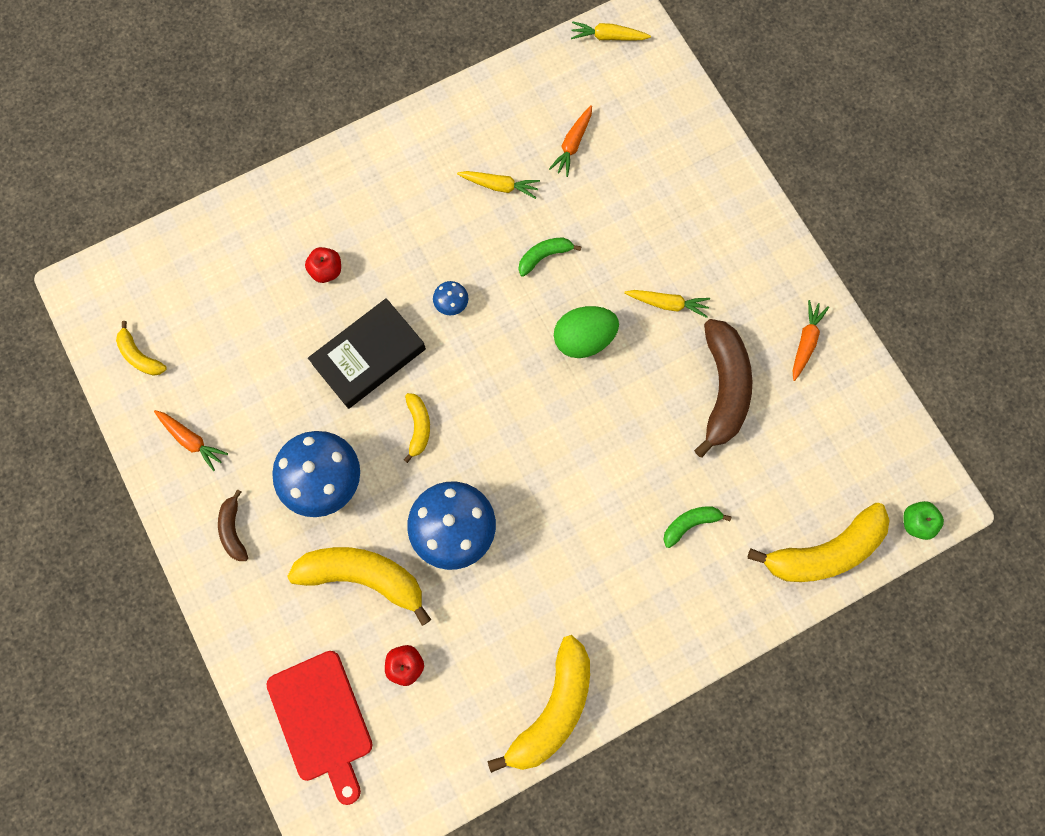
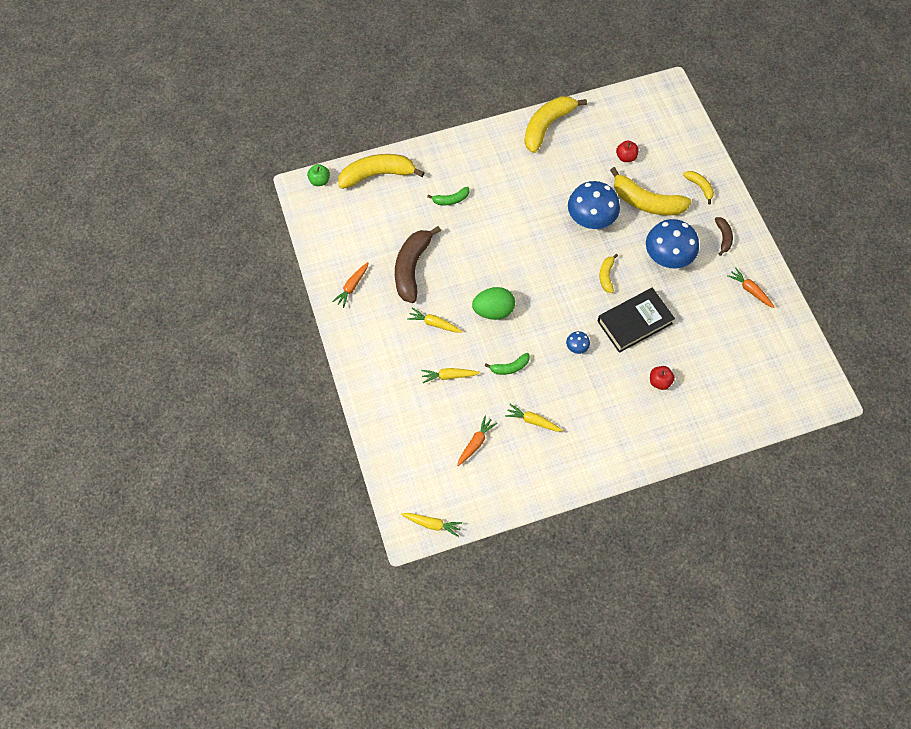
camera: 170 degrees left, 10 degrees down
yellow banana [116,321,167,376] -> yellow banana moved to [683,171,714,204]
red cutting board [266,651,373,805] -> none
none -> yellow carrot [421,368,480,383]

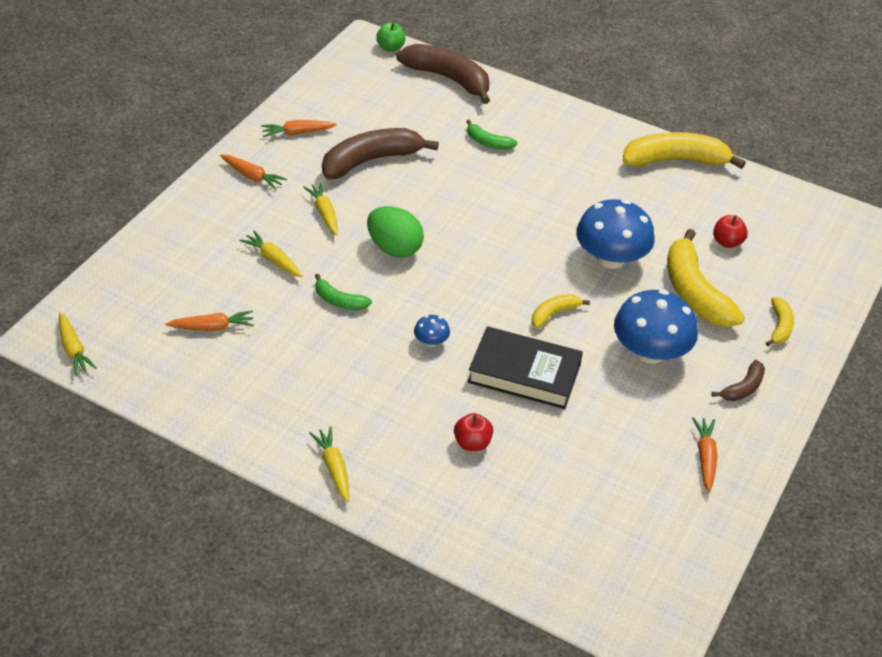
camera: 45 degrees right, 20 degrees down
yellow banana [338,154,425,189] -> brown banana [396,44,490,104]
yellow carrot [505,404,563,432] -> yellow carrot moved to [309,427,349,503]
none -> orange carrot [220,155,287,190]

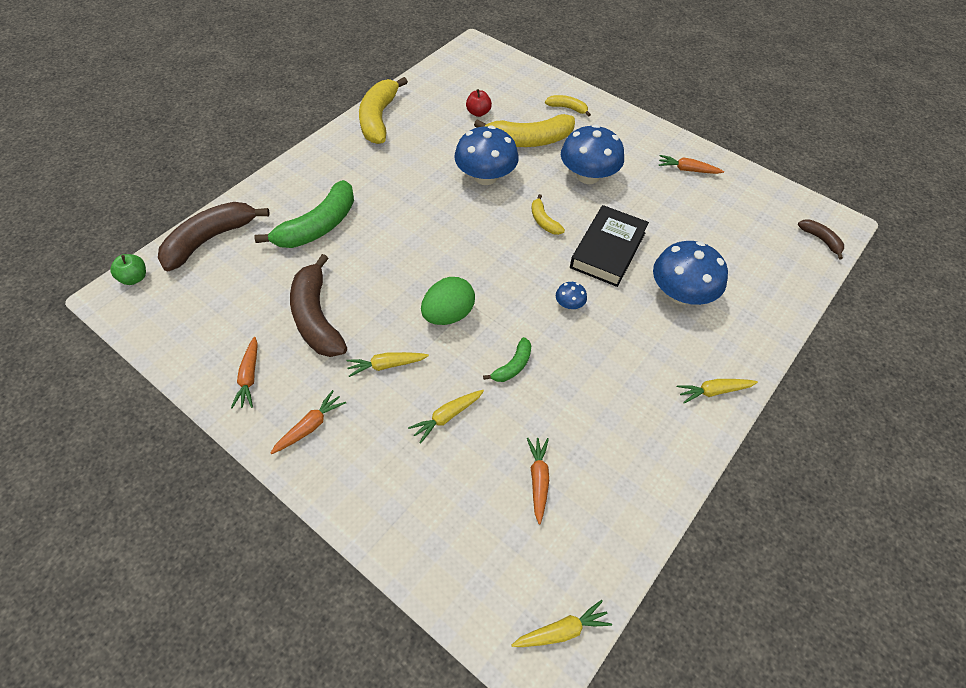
camera: 80 degrees left, 10 degrees up
red apple [454,413,493,451] -> blue mushroom [653,241,728,305]
green banana [466,120,517,150] -> green banana [254,180,354,248], size x2.02
brown banana [711,360,765,401] -> brown banana moved to [798,219,844,260]

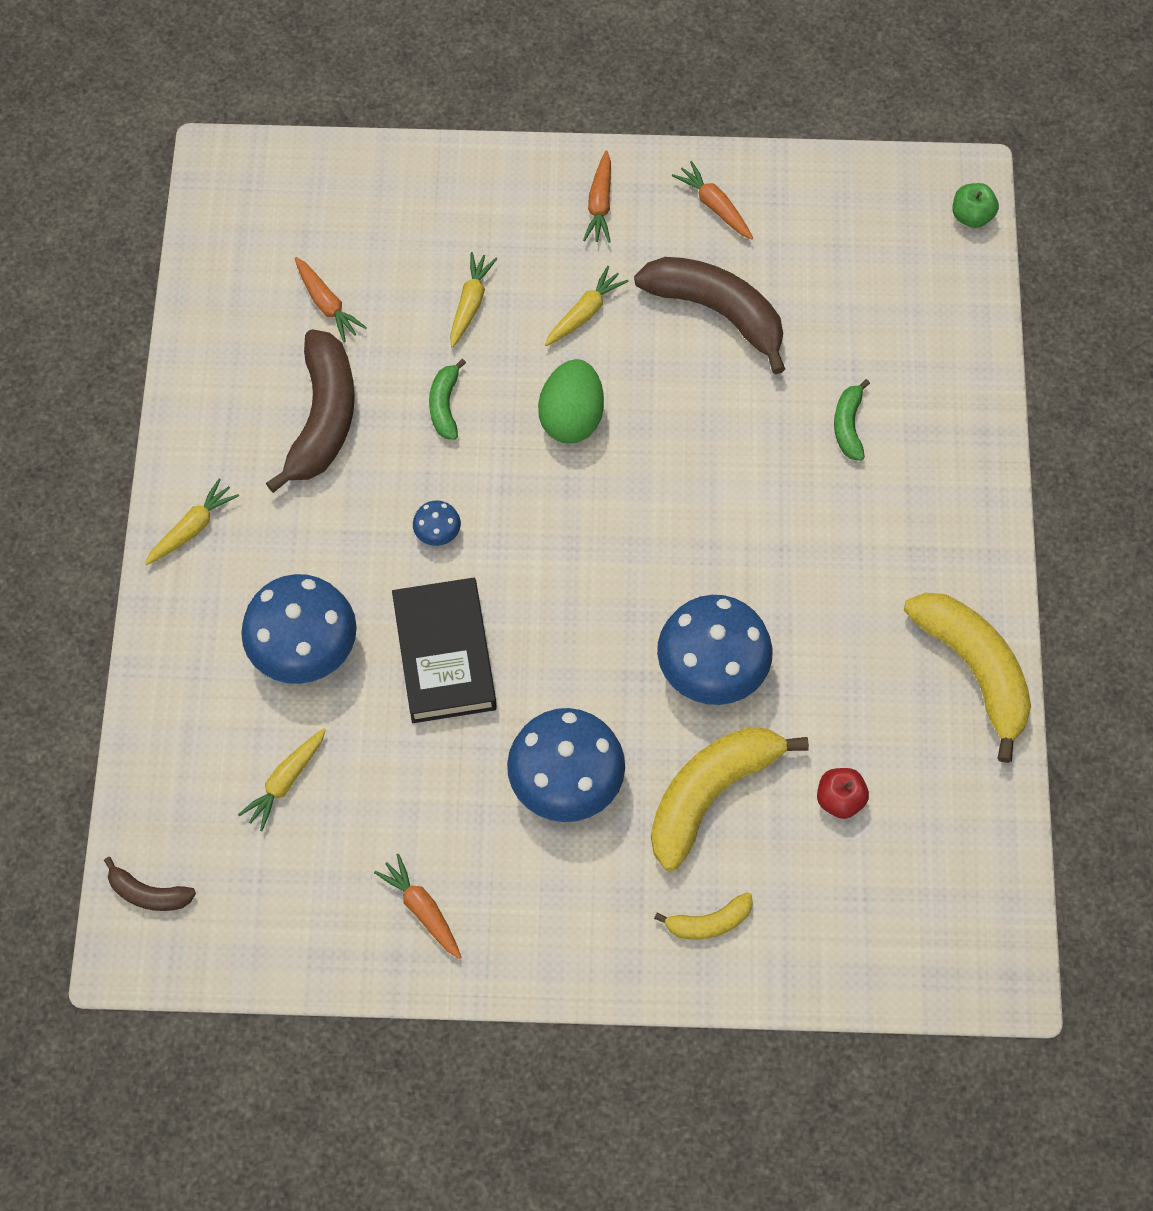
camera: 145 degrees right, 10 degrees up
brown banana [158,202,270,271] -> brown banana moved to [266,329,355,493]
green banana [254,180,354,248] -> green banana [834,379,870,461], size x0.50
yellow carrot [511,600,612,647] -> yellow carrot moved to [238,728,326,831]
yellow banana [532,194,565,235] -> none
orange carrot [659,155,724,174] -> orange carrot turned 105 degrees counterclockwise [374,854,462,959]

